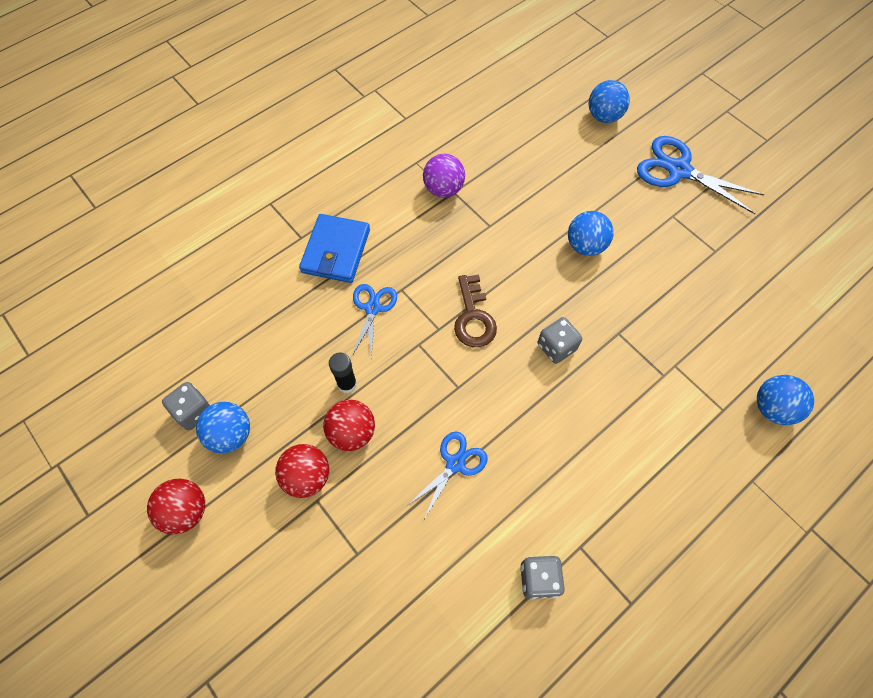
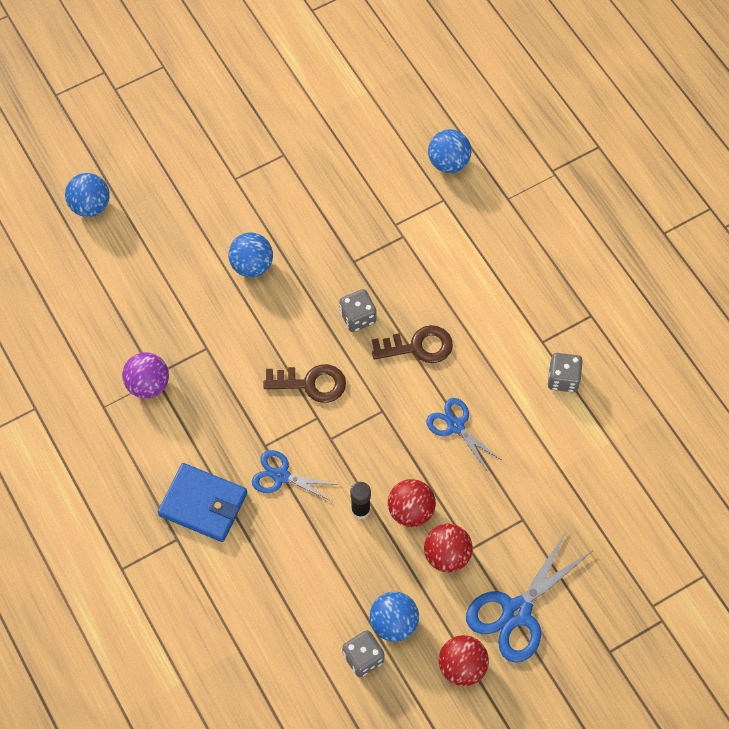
camera: 80 degrees left, 0 degrees up
blue scissors [637,136,765,214] -> blue scissors moved to [466,530,592,663]
none -> brown key [372,325,453,363]

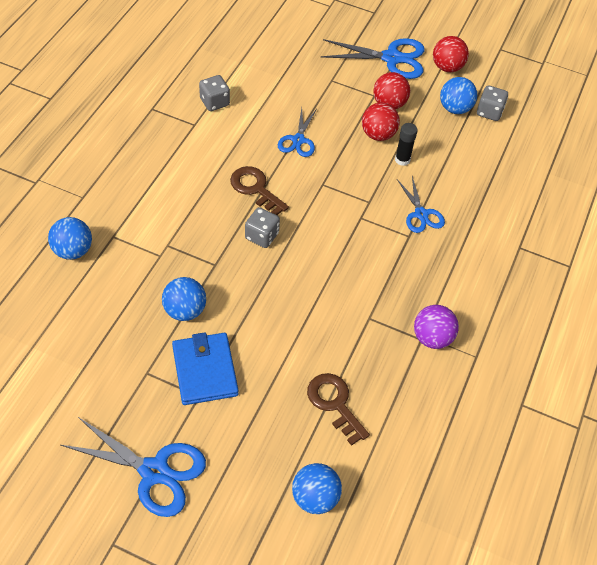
camera: 130 degrees left, 10 degrees down
blue wallet [158,463,247,542] -> blue wallet moved to [172,332,238,405]
blue ball [228,233,273,277] -> blue ball moved to [162,277,206,321]
brown key [263,364,346,403] -> brown key moved to [307,373,370,446]
none -> blue scissors [61,417,206,517]

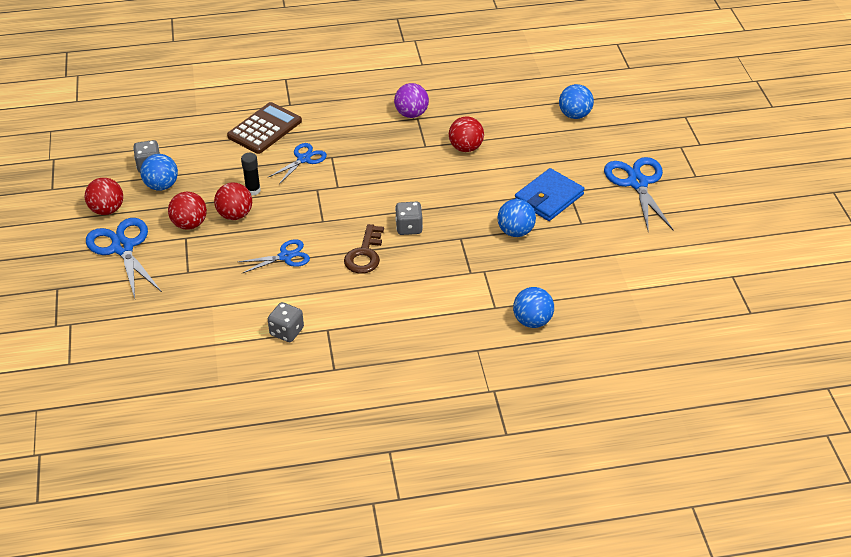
camera: 120 degrees left, 10 degrees down
brown key [307,373,370,446] -> none
none -> brown calculator [227,102,302,154]
none -> red ball [449,116,484,152]

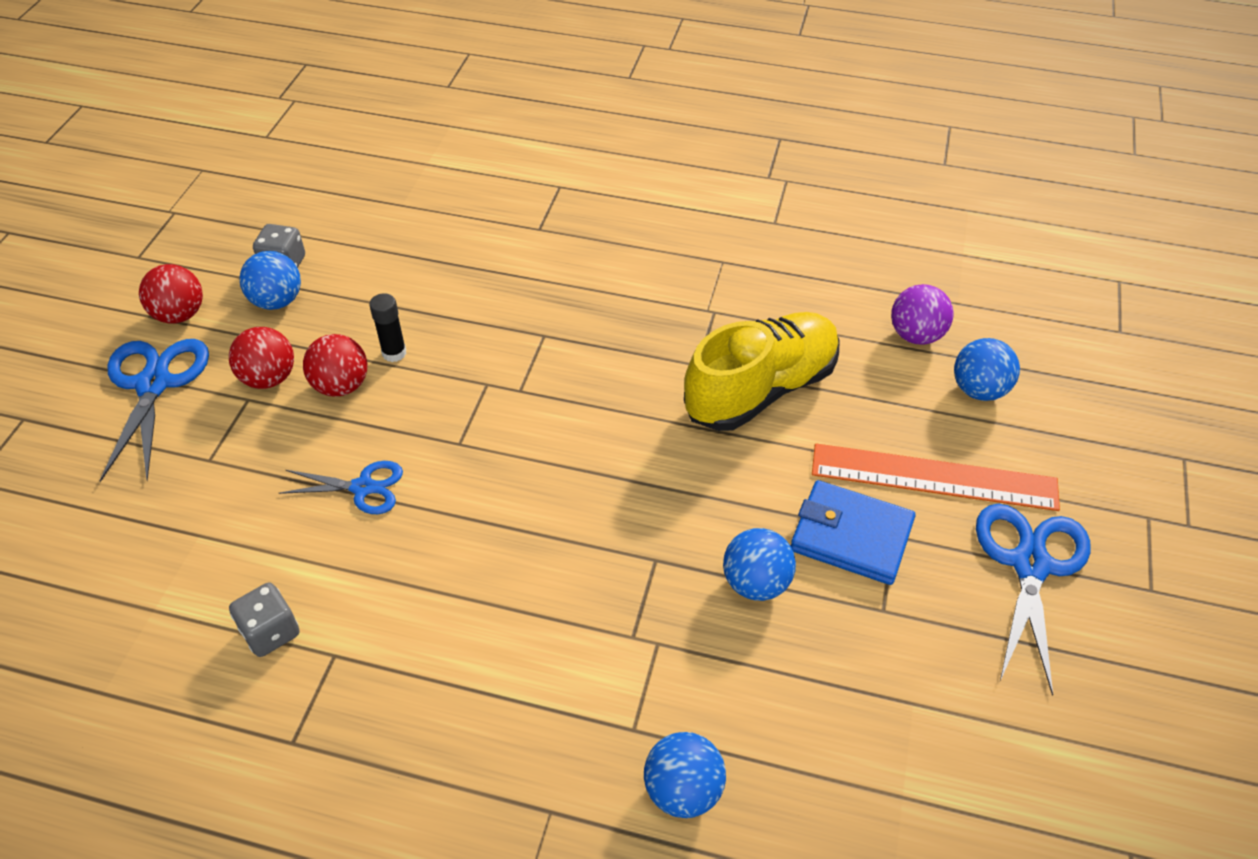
camera: 25 degrees right, 5 degrees up
brown calculator [227,102,302,154] -> none
blue scissors [269,143,327,184] -> none
brown key [344,224,384,274] -> none
purple ball [394,83,429,118] -> purple ball moved to [891,284,954,345]
grey dice [395,201,423,235] -> none
red ball [449,116,484,152] -> yellow shoe [684,312,840,431]
blue wallet [515,168,584,221] -> blue wallet turned 45 degrees clockwise [791,480,915,585]
none -> orange ruler [812,443,1060,511]

